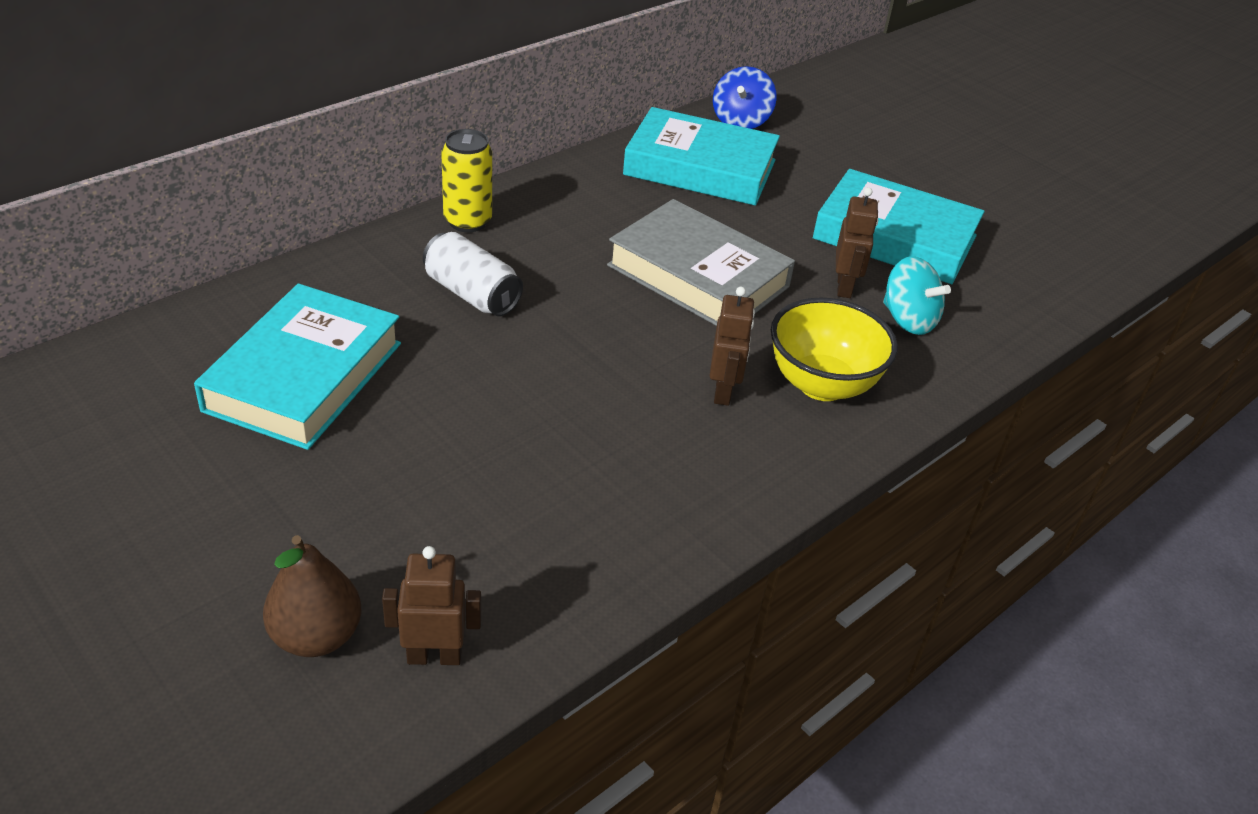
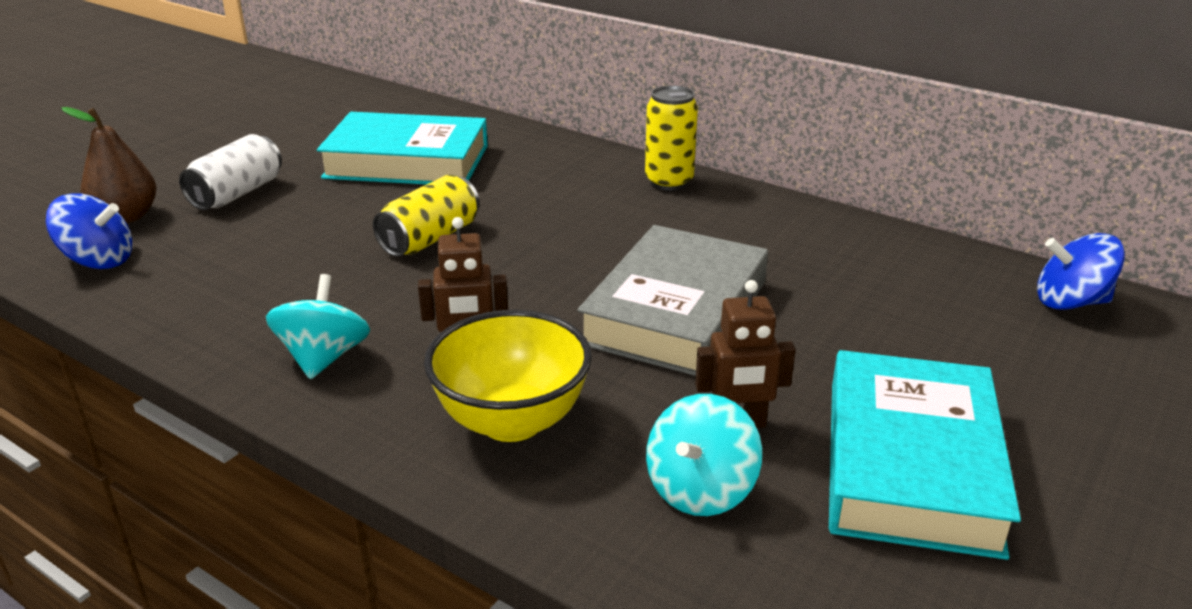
camera: 80 degrees right, 10 degrees down
brown robot [382,546,481,665] -> blue spinning top [46,193,132,269]
white can [423,232,523,316] -> white can moved to [179,134,282,210]
turquoise book [623,107,780,206] -> none
none -> turquoise spinning top [266,274,370,379]
none -> yellow can [373,175,480,257]

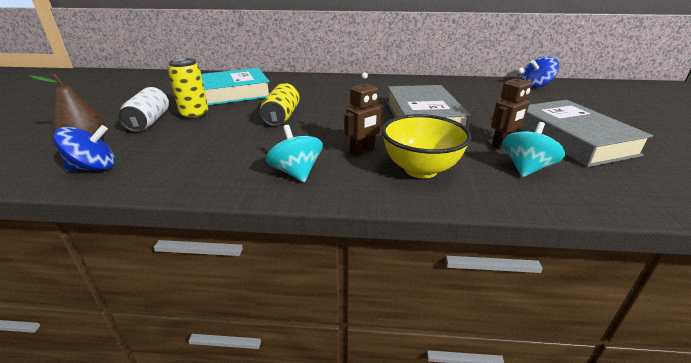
camera: 30 degrees left, 0 degrees up
yellow can [645,85,698,191] -> yellow can moved to [168,58,208,120]
turquoise spinning top [646,394,762,516] -> turquoise spinning top turned 150 degrees counterclockwise [503,122,565,177]
turquoise book [829,350,1021,560] -> grey book [519,100,653,167]

